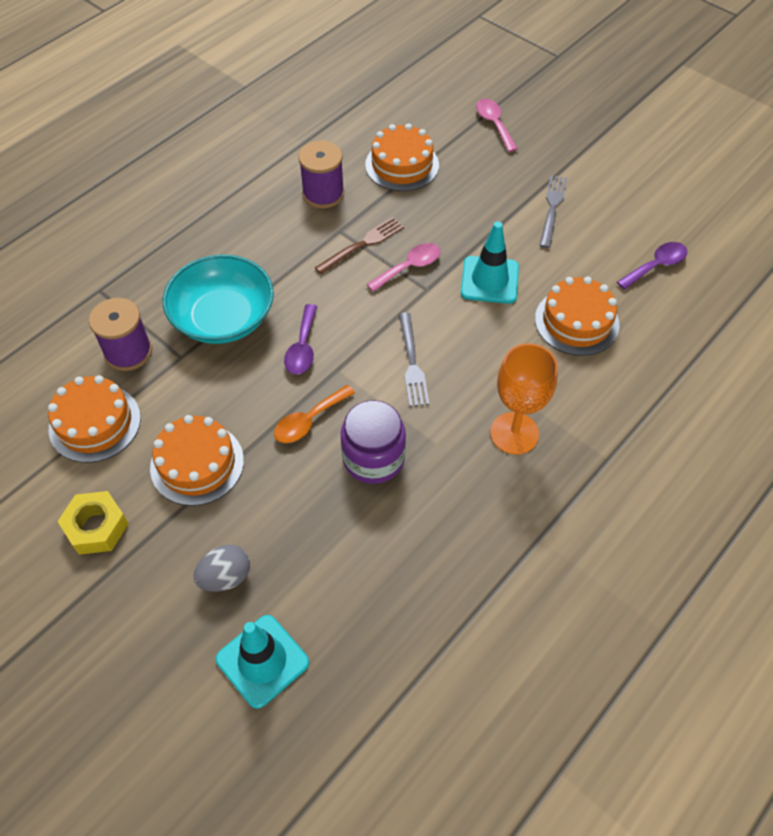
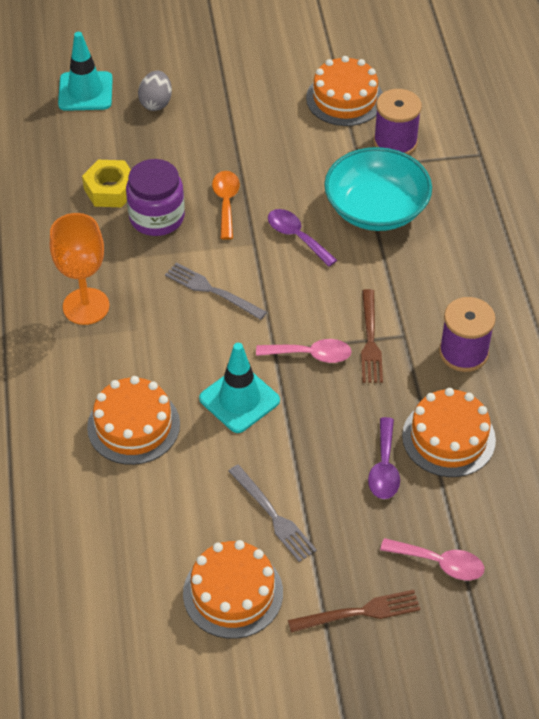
camera: 130 degrees right, 5 degrees down
yellow nut [57,491,129,555] -> yellow nut moved to [82,160,131,207]
orange cake [150,415,244,506] -> orange cake moved to [183,540,283,639]
pink spoon [367,243,441,292] -> pink spoon turned 90 degrees counterclockwise [256,339,352,363]
purple spoon [617,242,687,290] -> purple spoon moved to [368,417,400,499]
none -> brown fork [288,590,420,633]

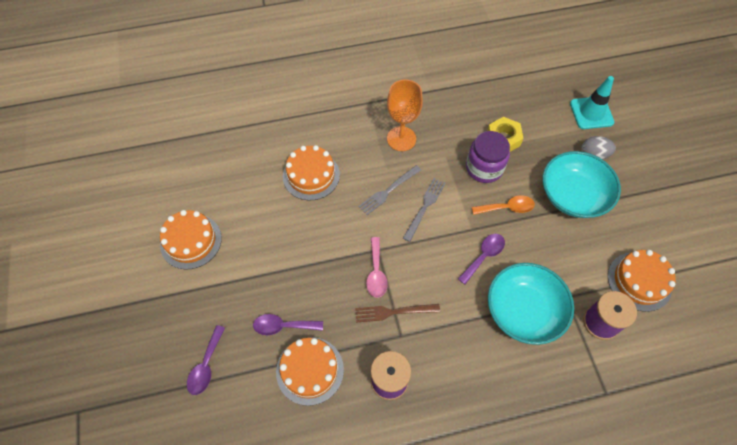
camera: 85 degrees right, 10 degrees up
turquoise traffic cone [199,343,280,433] -> none
grey fork [228,465,317,562] -> grey fork moved to [358,165,421,215]
brown fork [288,590,420,633] -> none
pink spoon [380,538,484,580] -> purple spoon [187,325,225,395]
none -> turquoise bowl [543,151,621,218]

